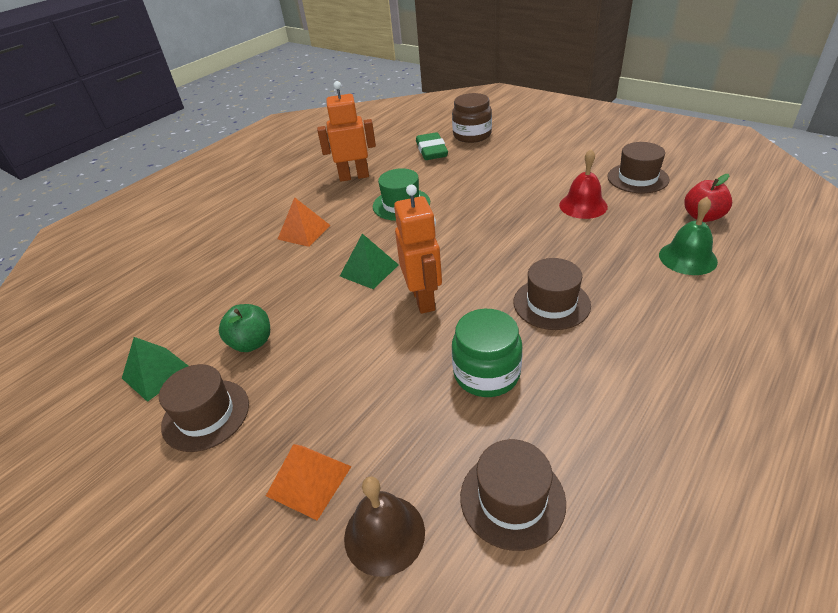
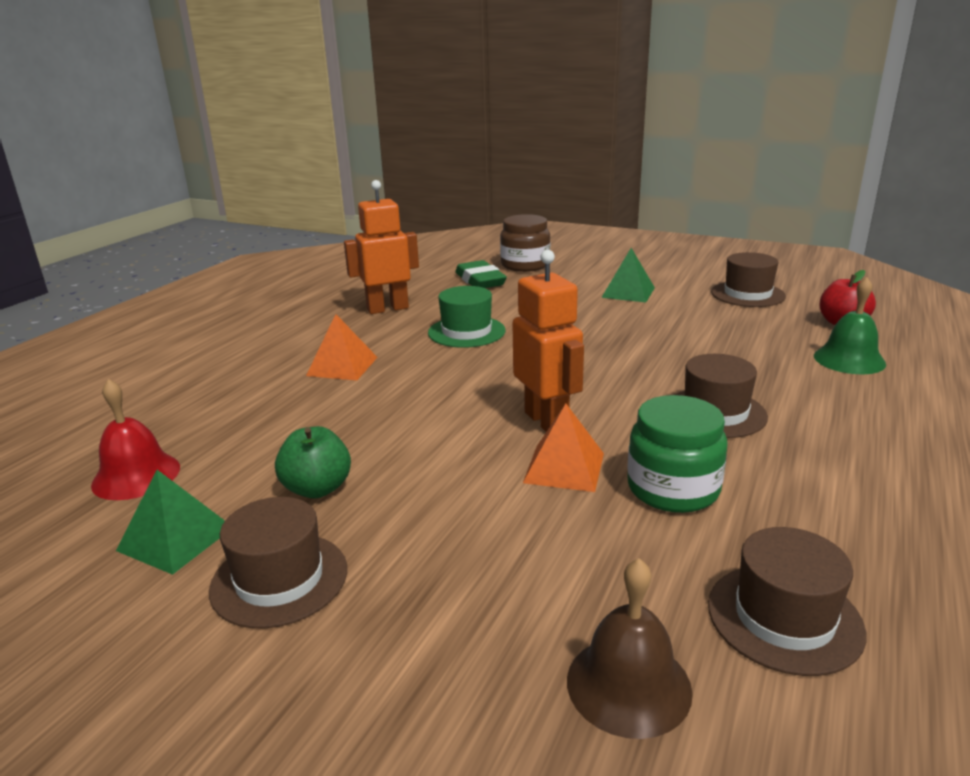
camera: 15 degrees left, 15 degrees down
orange pyramid [266,444,352,520] -> orange pyramid moved to [523,404,604,492]
green pyramid [340,234,399,289] -> green pyramid moved to [601,248,655,302]
red bell [559,149,608,219] -> red bell moved to [91,379,180,500]

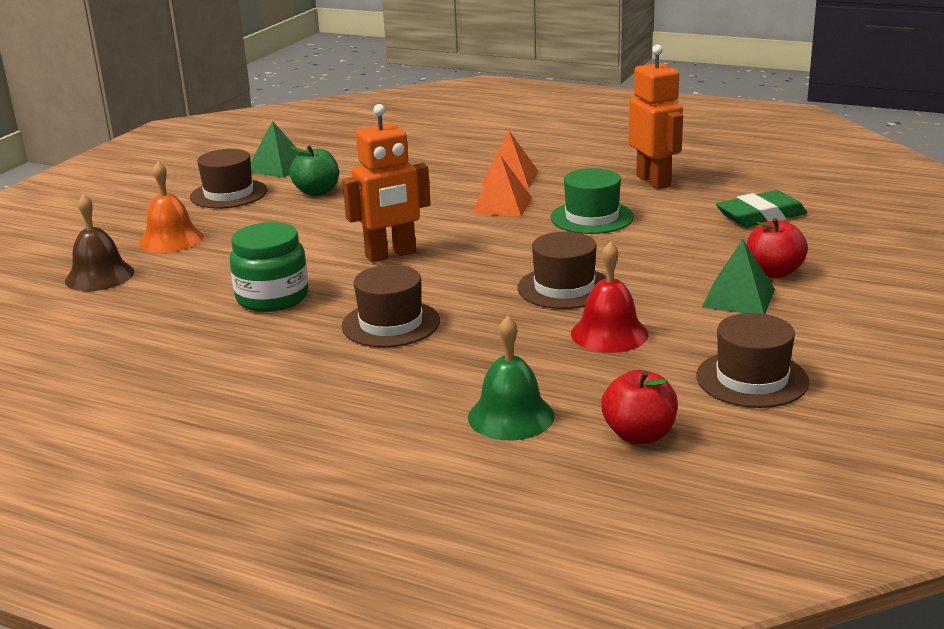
camera: 90 degrees right, 0 degrees up
red bell [91,379,180,500] -> red bell moved to [571,241,648,353]
brown jar [500,214,550,272] -> none
orange pyramid [523,404,604,492] -> orange pyramid moved to [471,155,532,217]
brown hat [708,527,866,676] -> brown hat moved to [517,232,606,309]
none -> orange bell [139,162,204,253]
none -> red apple [747,218,808,278]

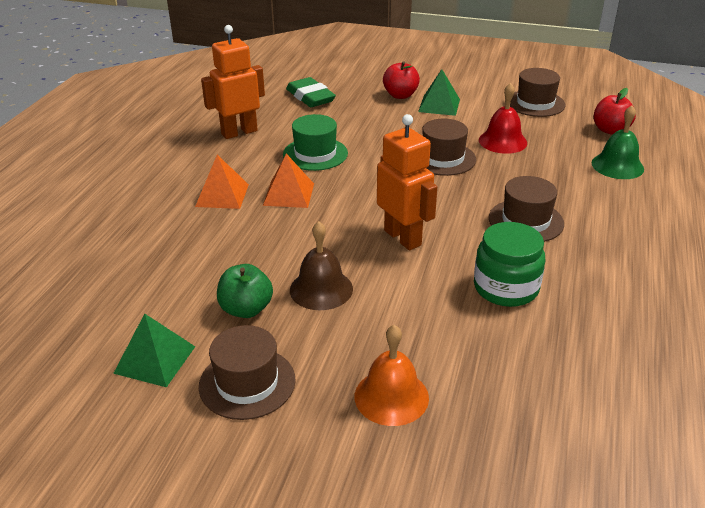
camera: 100 degrees left, 10 degrees up
brown bell [65,194,134,291] -> brown bell moved to [290,221,353,310]

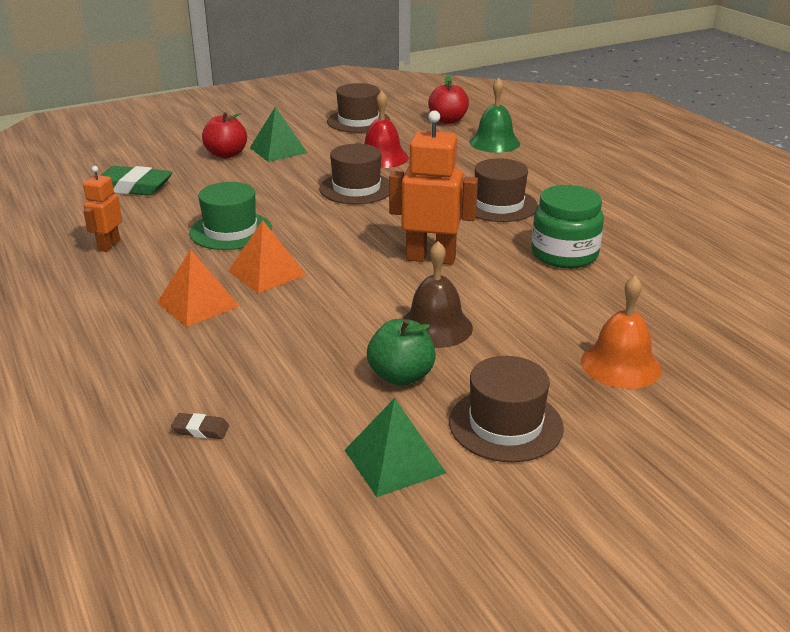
camera: 45 degrees left, 5 degrees down
orange robot [201,25,265,139] -> orange robot [83,166,122,252], size x0.57
none -> brown eraser [171,413,229,439]

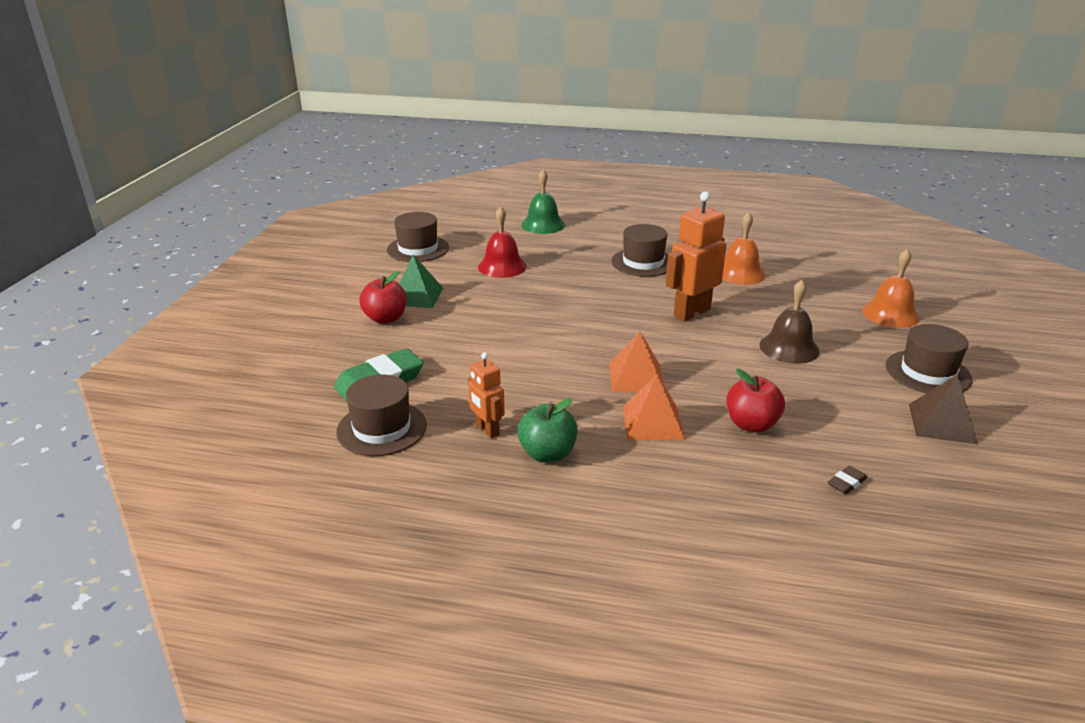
camera: 50 degrees left, 0 degrees up
green hat [189,182,272,250] -> none
brown hat [319,144,389,204] -> brown hat moved to [336,375,427,456]
green pyramid [345,398,446,497] -> brown pyramid [909,374,978,444]
green apple [367,319,436,386] -> green apple moved to [518,398,577,462]
red apple [428,76,469,124] -> red apple moved to [726,369,785,433]
green jar [531,185,604,268] -> orange bell [722,212,766,285]

